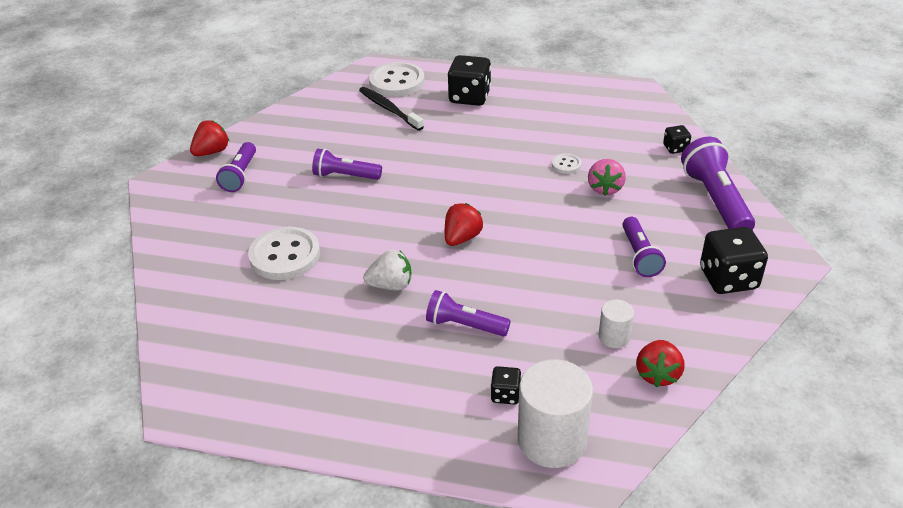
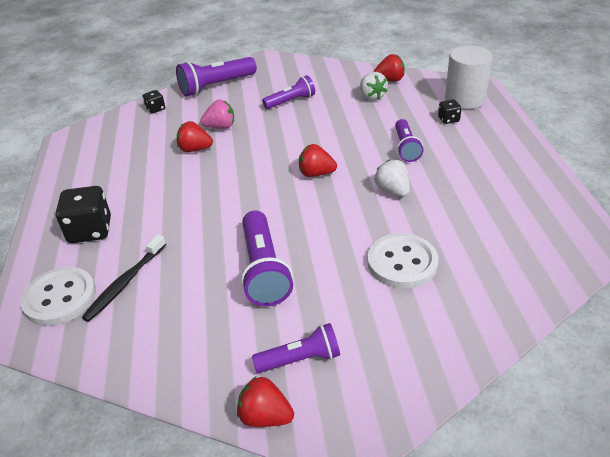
camera: 110 degrees left, 0 degrees up
purple flashlight [312,149,382,180] -> purple flashlight [241,210,293,306], size x1.57
white button [552,153,582,174] -> red strawberry [177,121,213,152]
white cylinder [599,299,634,348] -> white strawberry [360,72,388,101]
black dice [700,227,768,294] -> none

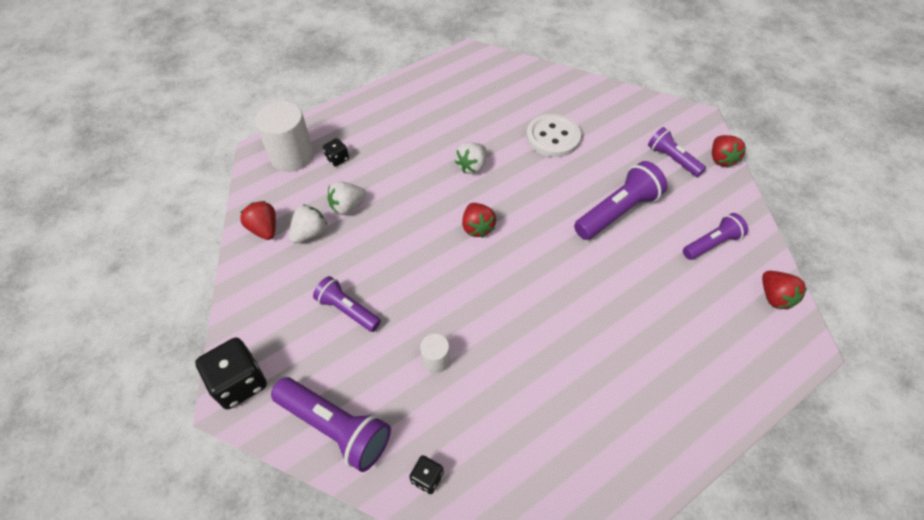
camera: 120 degrees left, 15 degrees up
white button [20,267,96,326] -> none
black dice [56,186,111,243] -> black dice moved to [195,338,267,409]
black toothbrush [82,234,166,322] -> none
red strawberry [177,121,213,152] -> red strawberry moved to [762,271,807,310]
pink strawberry [200,100,234,129] -> white cylinder [420,334,450,373]
purple flashlight [395,119,424,162] -> purple flashlight moved to [683,213,748,260]
none -> white strawberry [328,181,367,215]

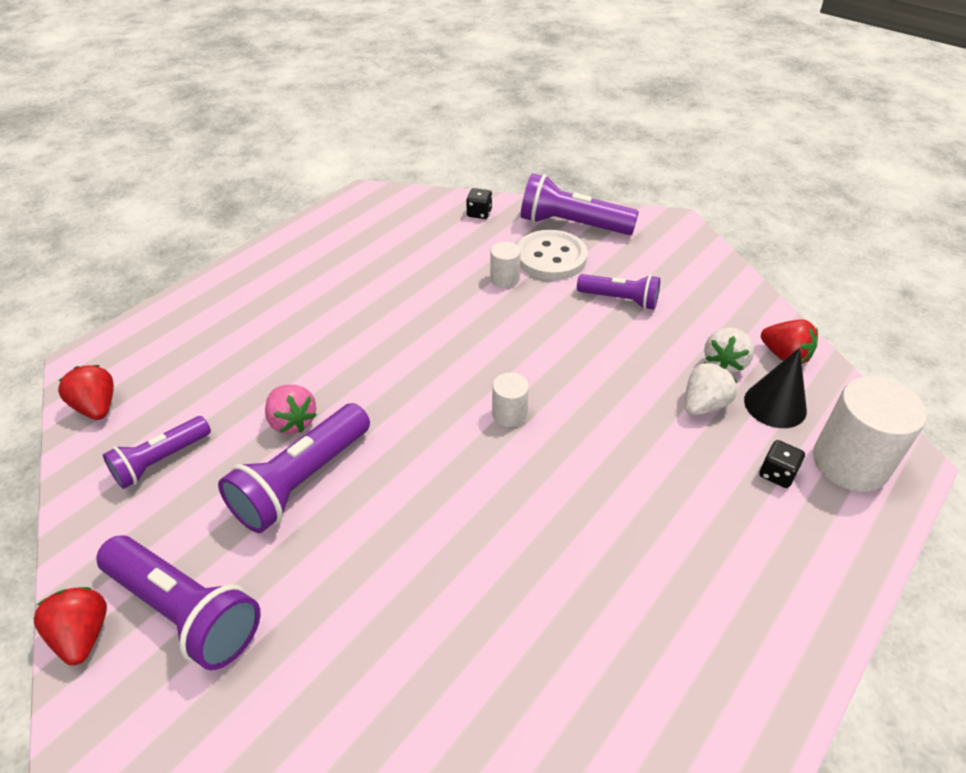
camera: 165 degrees right, 10 degrees down
black dice [195,338,267,409] -> none
white strawberry [455,142,487,174] -> none
red strawberry [462,203,496,238] -> white cylinder [492,372,529,427]
white button [526,114,581,157] -> white button moved to [517,230,588,280]
purple flashlight [648,127,706,177] -> purple flashlight [96,535,261,670], size x1.57
none -> pink strawberry [265,385,317,434]
none -> black cone [744,348,807,428]

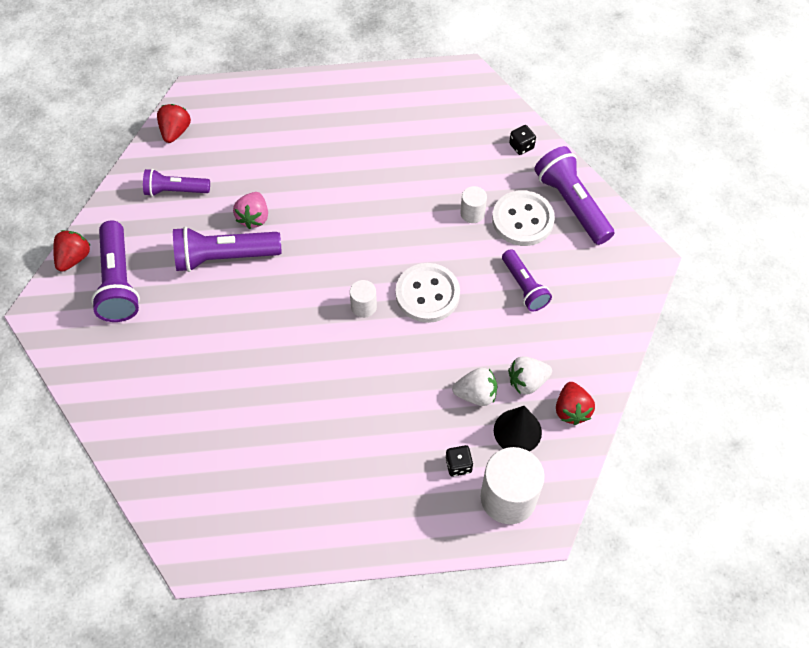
camera: 45 degrees right, 15 degrees up
none -> white button [396,263,460,323]

